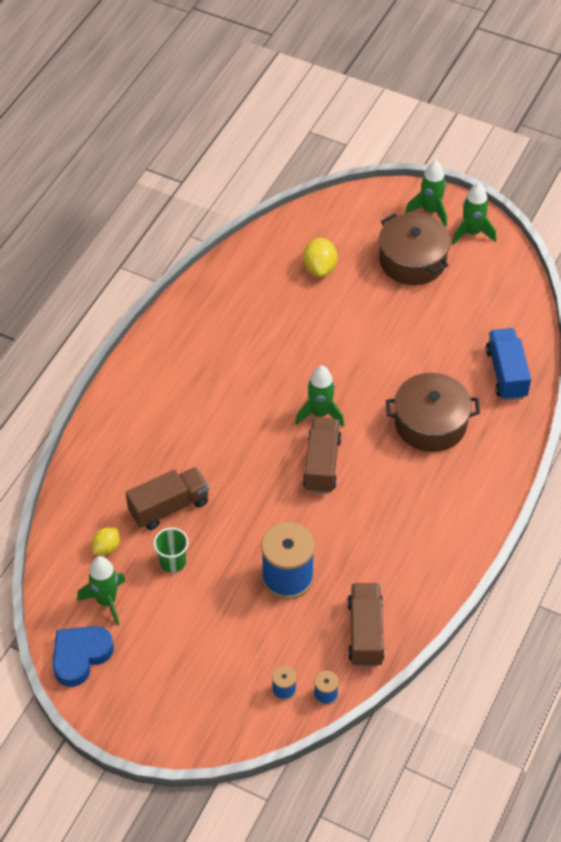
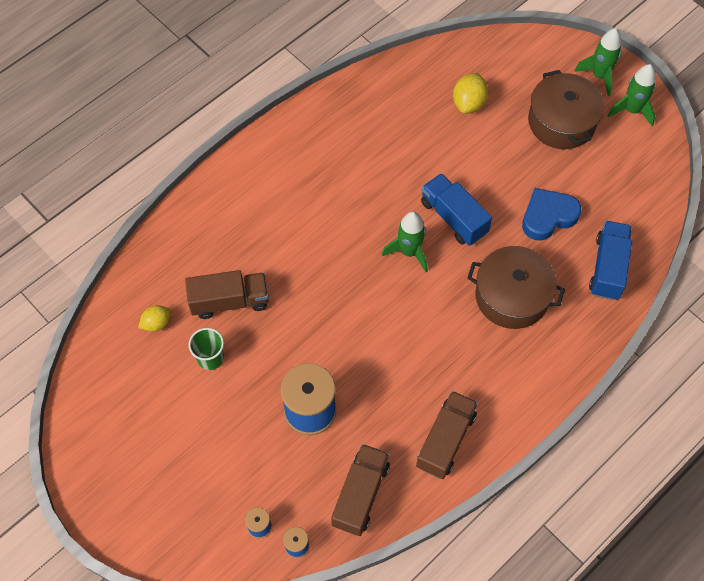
camera: 20 degrees right, 10 degrees up
blue heart [53,626,114,687] -> blue heart moved to [522,188,581,241]
green rocket [77,556,126,625] -> none
brown truck [303,417,342,494] -> brown truck moved to [416,391,478,479]
none -> blue truck [421,173,492,246]

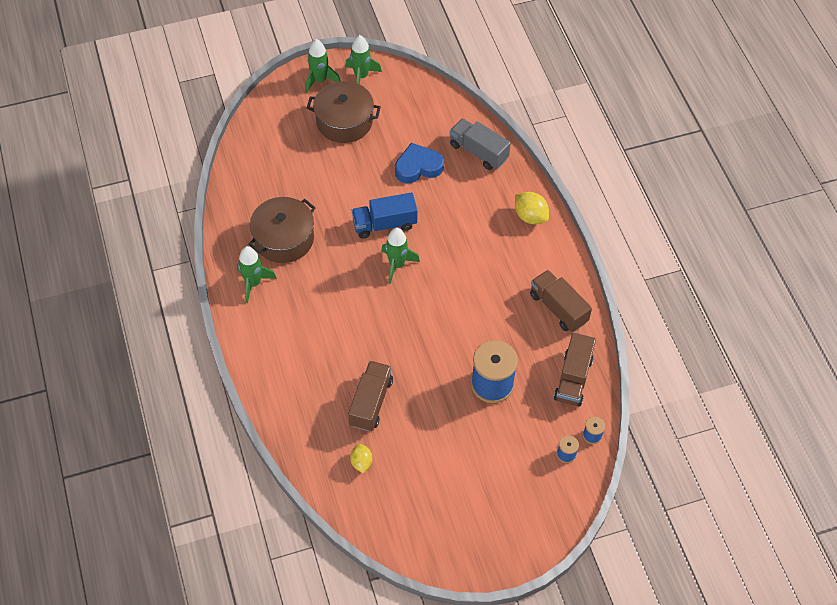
camera: 65 degrees left, 5 degrees down
green cup [189,328,224,370] -> none
brown truck [331,444,390,536] -> brown truck turned 120 degrees counterclockwise [554,333,596,406]
yellow lemon [453,73,488,114] -> yellow lemon moved to [515,192,549,224]
brown pot [467,246,565,329] -> brown pot moved to [248,197,315,263]
blue heart [522,188,581,241] -> blue heart turned 75 degrees clockwise [395,143,444,183]
blue truck [589,221,632,300] -> grey truck [450,118,511,170]
none -> green rocket [237,246,277,303]

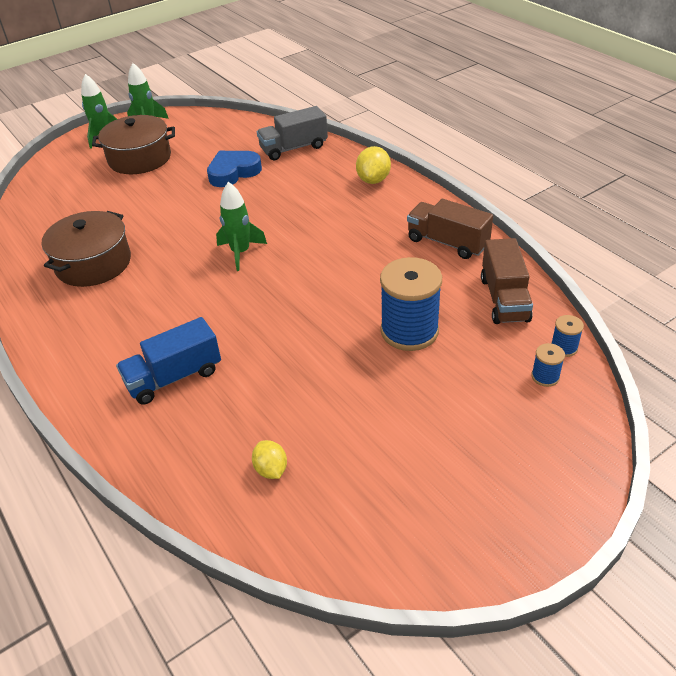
camera: 15 degrees left, 15 degrees down
green rocket [237,246,277,303] -> none
brown truck [348,361,393,431] -> none
blue truck [352,193,417,239] -> blue truck moved to [116,317,221,405]
grey truck [450,118,511,170] -> grey truck turned 45 degrees counterclockwise [257,106,328,160]
yellow lemon [515,192,549,224] -> yellow lemon turned 75 degrees clockwise [356,146,391,184]

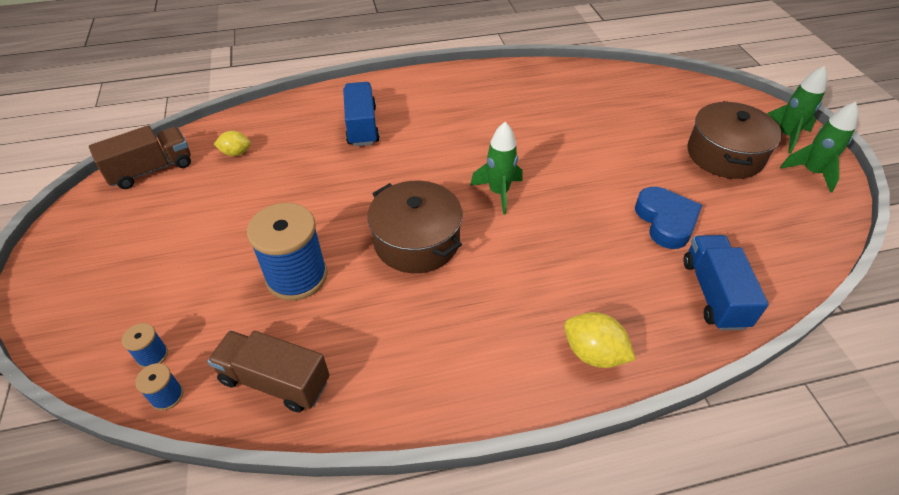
camera: 110 degrees right, 5 degrees up
brown pot [41,211,131,287] -> brown pot moved to [367,181,463,273]
grey truck [257,106,328,160] -> blue truck [683,235,769,331]
brown truck [407,199,493,259] -> brown truck moved to [89,125,191,189]

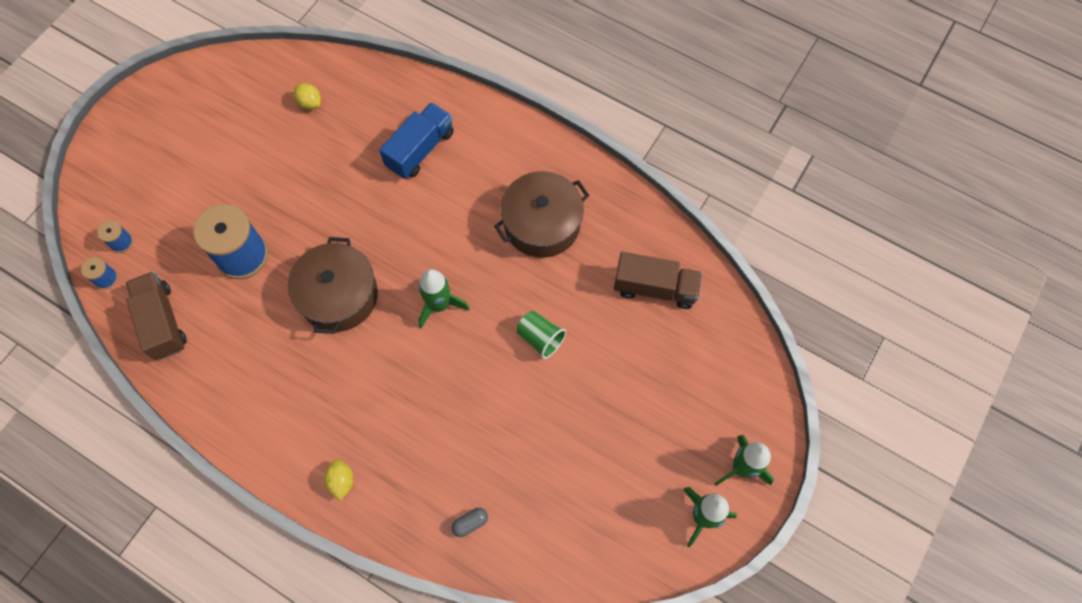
camera: 45 degrees right, 20 degrees up
brown truck [89,125,191,189] -> brown truck moved to [614,252,702,309]
yellow lemon [564,312,636,368] -> yellow lemon [324,459,354,500], size x0.65
blue heart [635,187,702,249] -> none
blue truck [683,235,769,331] -> grey capsule [452,508,488,537]
brown pot [687,101,782,179] -> brown pot moved to [494,171,589,258]
none -> green cup [517,311,566,359]

